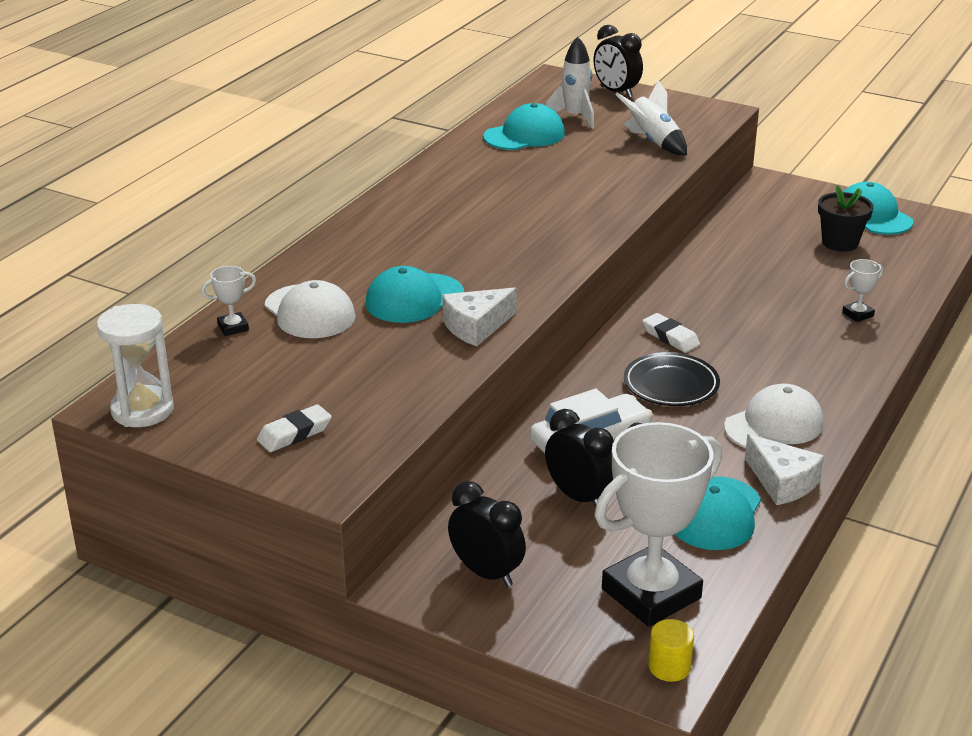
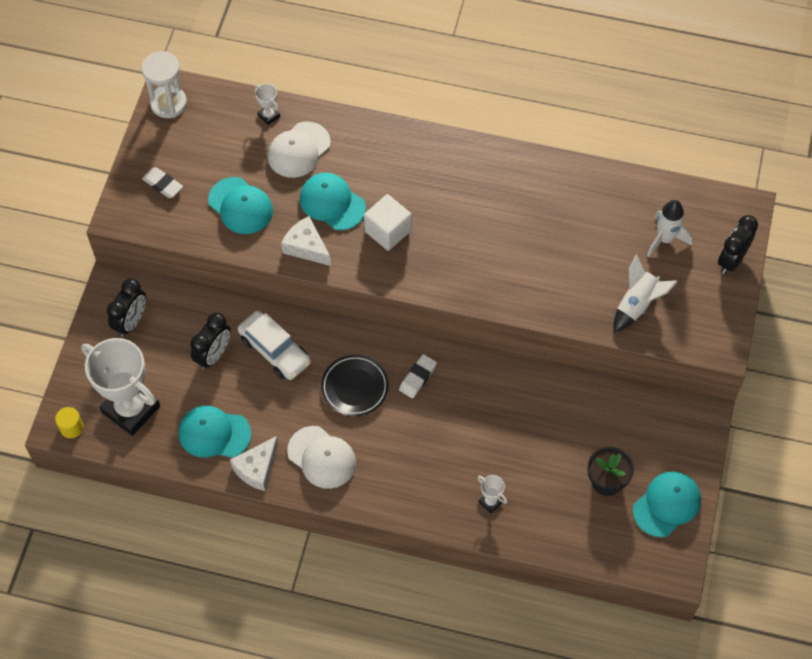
camera: 75 degrees right, 30 degrees up
turquoise cap [483,103,565,150] -> turquoise cap moved to [208,177,273,234]
none -> white cube [364,194,411,251]

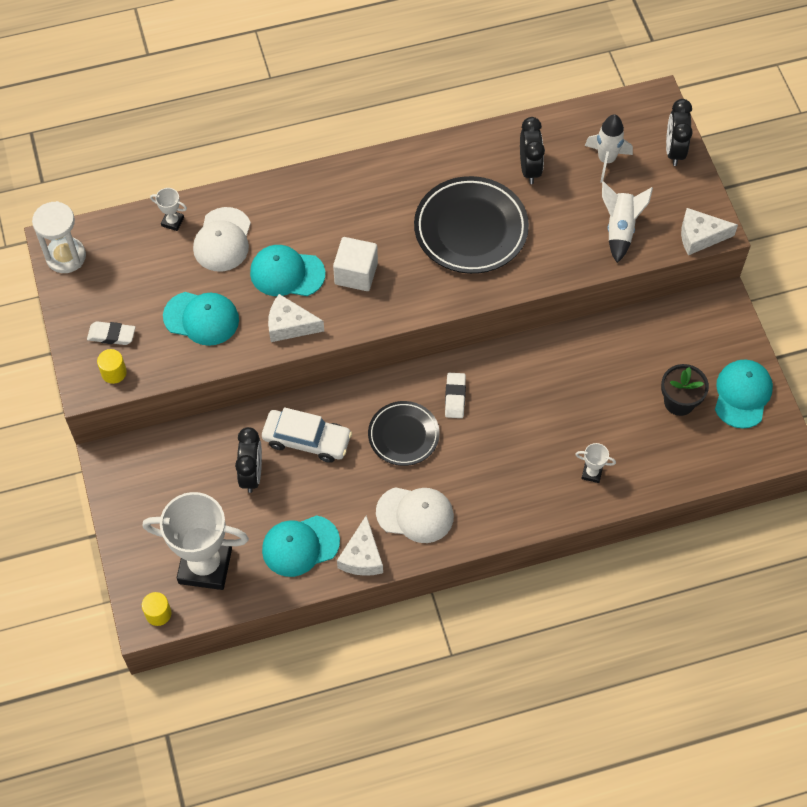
camera: 30 degrees left, 0 degrees up
black clock [107,278,146,337] -> black clock moved to [520,117,545,184]
none -> yellow cylinder [97,349,127,384]
none -> black plate [414,176,529,274]
none -> white cheese [681,208,738,255]

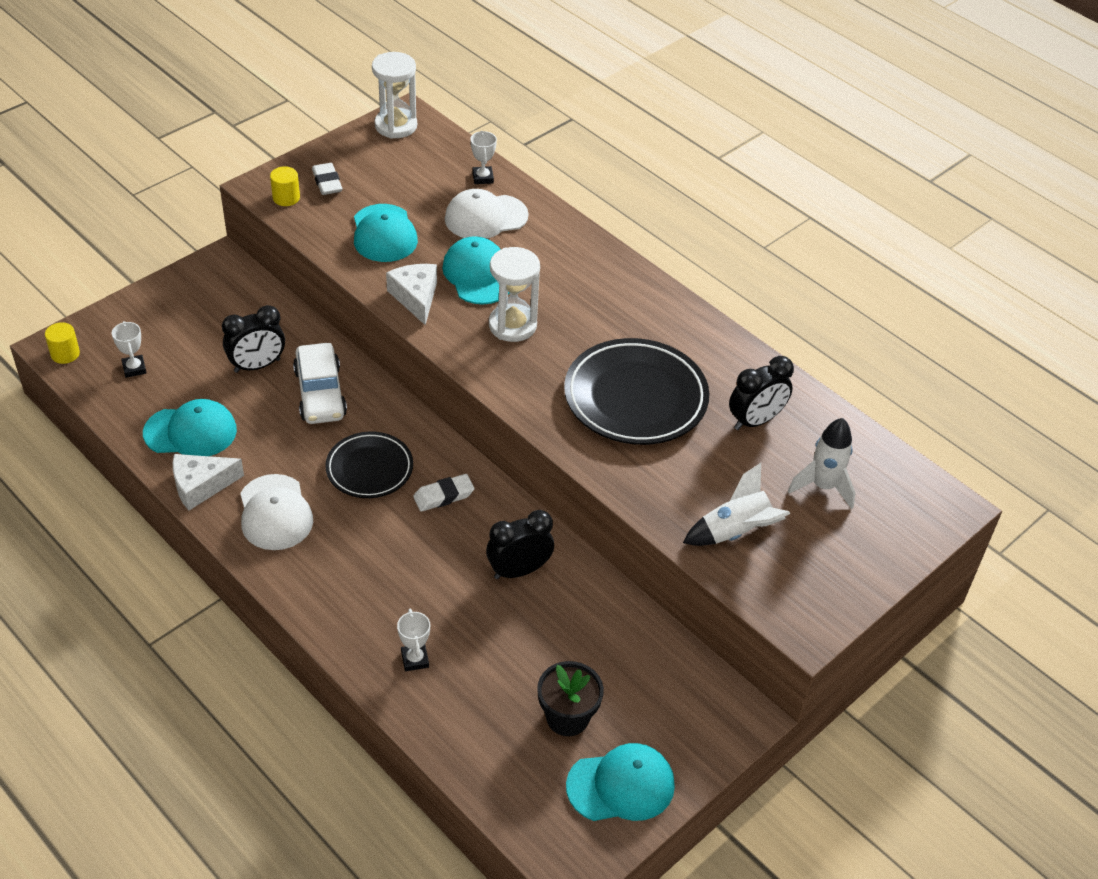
camera: 60 degrees right, 15 degrees down
white trophy [142,492,249,590] -> white trophy [112,321,146,378], size x0.41
turquoise cap [262,515,340,577] -> turquoise cap turned 135 degrees clockwise [143,399,237,456]
white cube [333,237,378,291] -> white hourglass [489,247,540,342]
black clock [666,99,693,166] -> black clock moved to [486,510,554,579]
white cheese [681,208,738,255] -> none

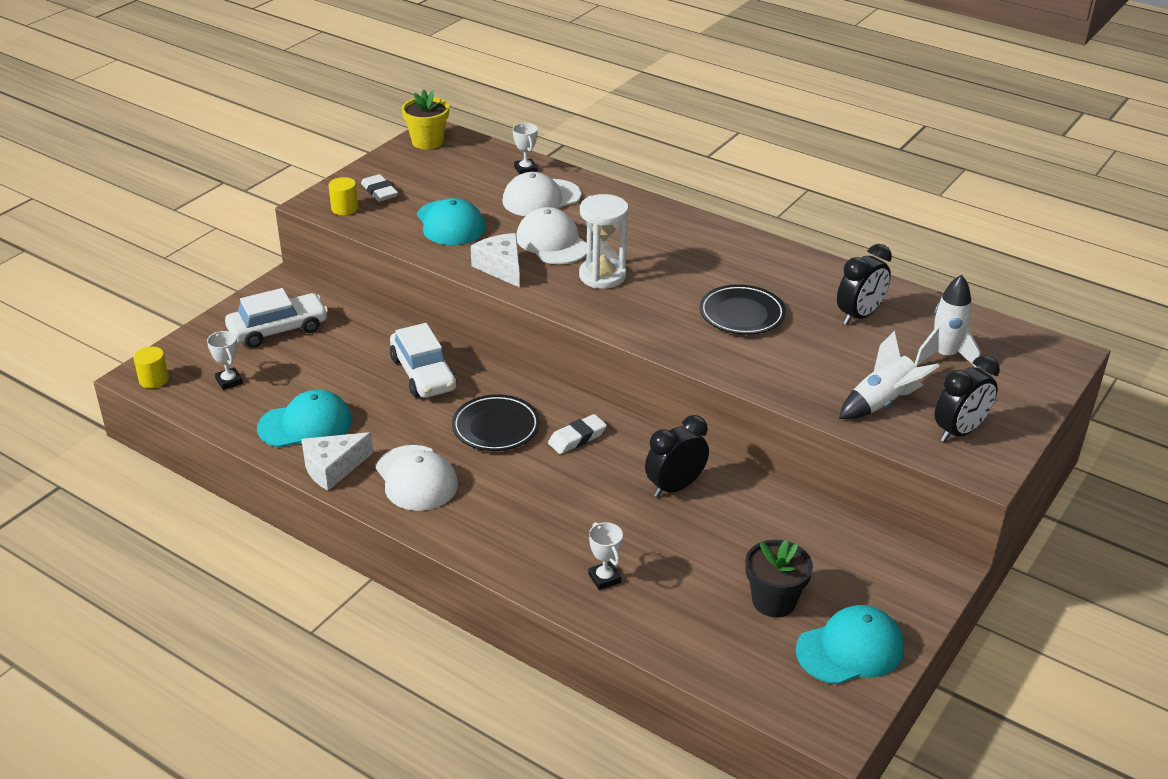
camera: 10 degrees left, 10 degrees down
black clock [222,305,285,373] -> black clock moved to [935,355,1000,442]
white hourglass [372,52,417,139] -> yellow flower pot [402,89,449,149]
turquoise cap [442,236,509,305] -> white cap [516,207,587,264]
black plate [564,338,709,445] -> black plate [700,284,786,335], size x0.61
none -> white car [225,288,328,348]

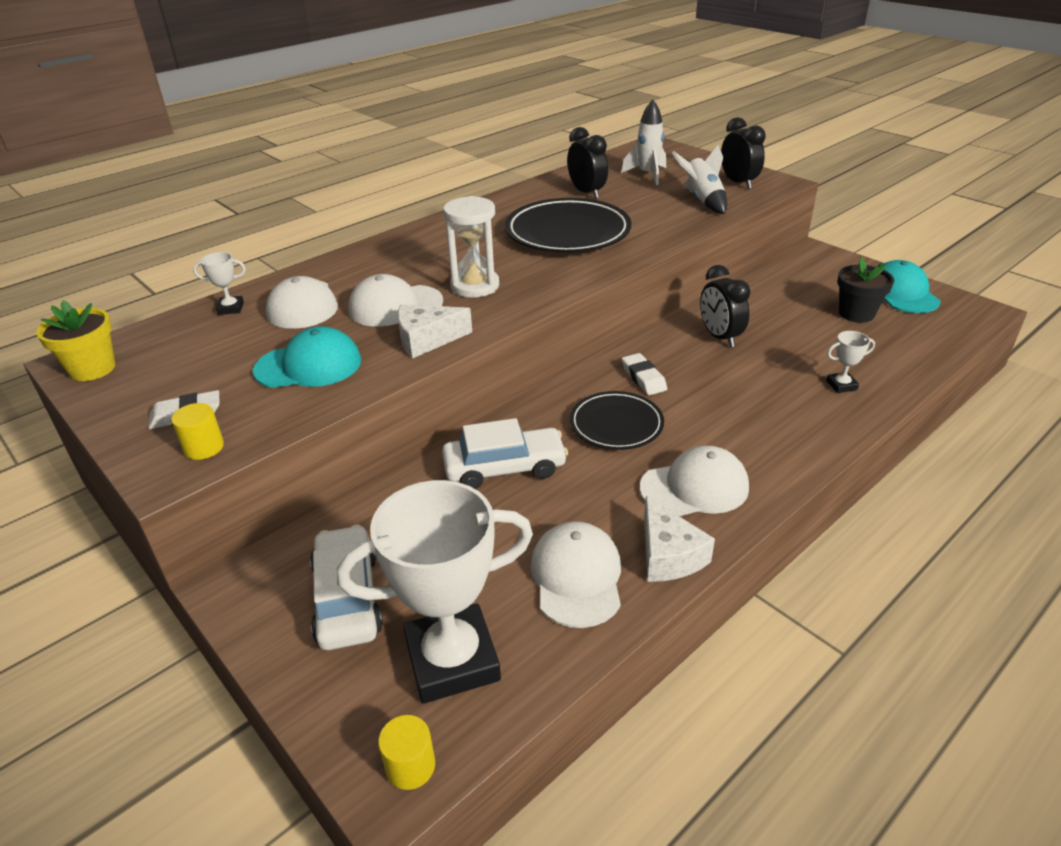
camera: 75 degrees left, 0 degrees up
white trophy [207,331,243,390] -> white trophy [337,480,533,704], size x2.46
turquoise cap [257,390,352,447] -> white cap [531,521,621,628]
black plate [700,284,786,335] -> black plate [505,198,632,253], size x1.64

